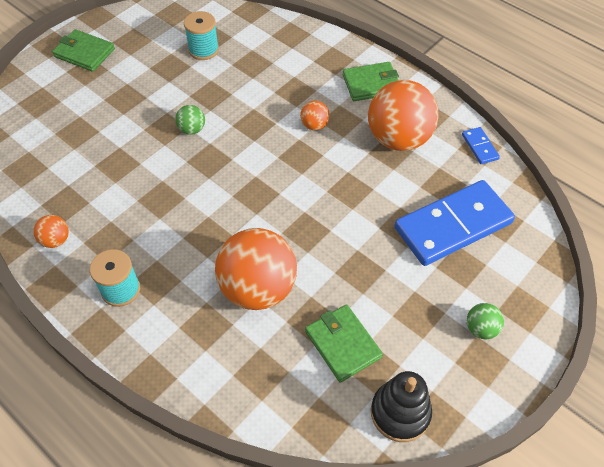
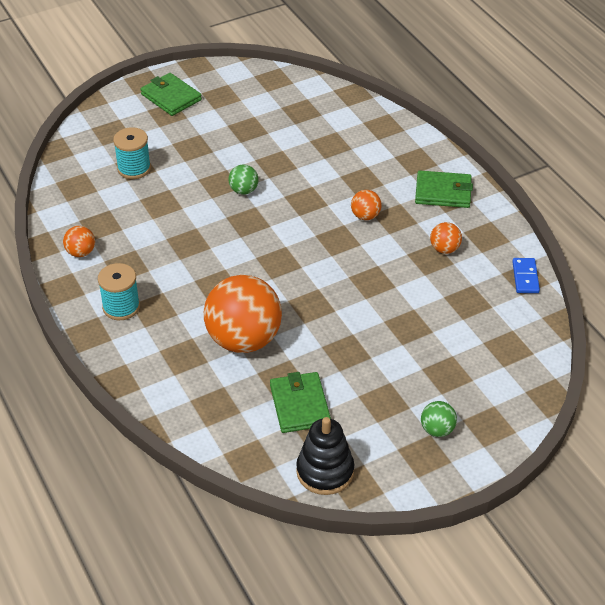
camera: 20 degrees right, 10 degrees down
turquoise spool [184,11,219,60] -> turquoise spool moved to [113,127,151,179]
orange ball [368,80,439,151] -> orange ball [430,222,462,254], size x0.44
blue domino [394,180,515,266] -> none

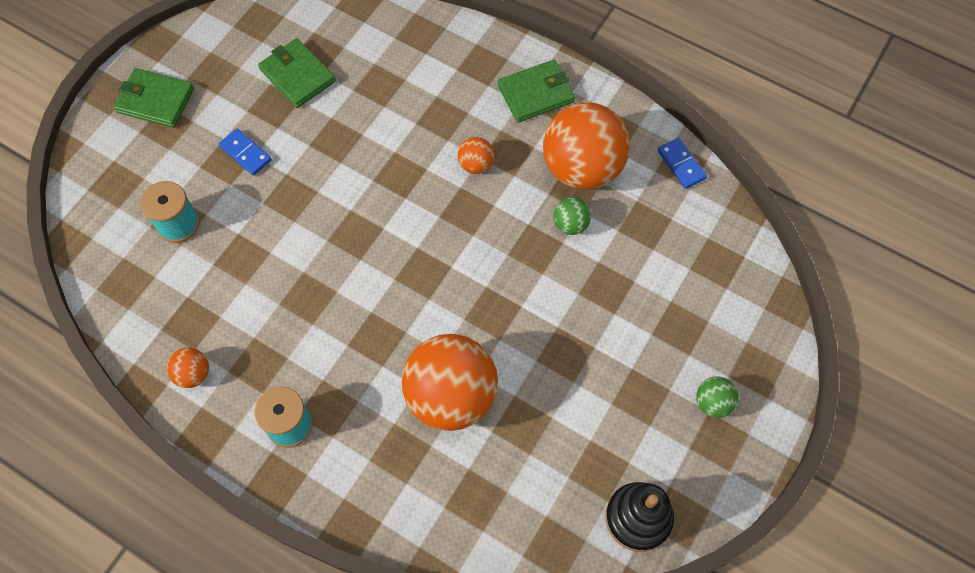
camera: 30 degrees left, 20 degrees up
green ball [228,164,259,195] -> green ball moved to [553,197,592,235]
green wallet [270,372,331,433] -> green wallet moved to [258,38,336,108]
orange ball [430,222,462,254] -> orange ball [543,102,630,190], size x2.29
none -> blue domino [219,129,272,176]

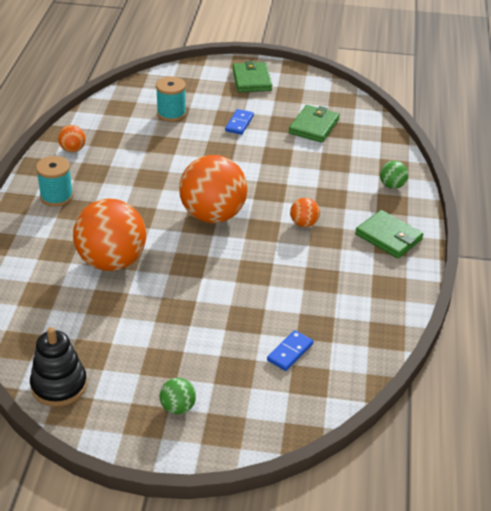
camera: 65 degrees right, 25 degrees down
orange ball [543,102,630,190] -> orange ball moved to [179,155,248,223]
green ball [553,197,592,235] -> green ball moved to [380,161,408,189]
blue domino [658,138,707,189] -> blue domino moved to [267,330,314,371]

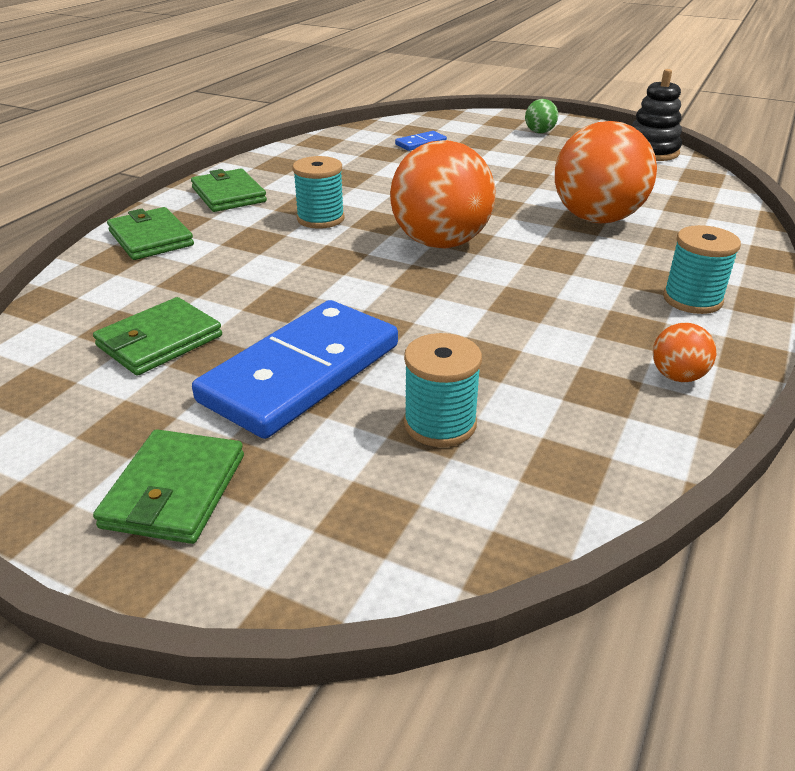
camera: 160 degrees left, 5 degrees down
blue domino [225,109,254,135] -> blue domino [192,300,398,439], size x2.39
orange ball [290,198,320,227] -> turquoise spool [292,156,344,229]
green ball [380,161,408,189] -> green wallet [107,207,194,260]

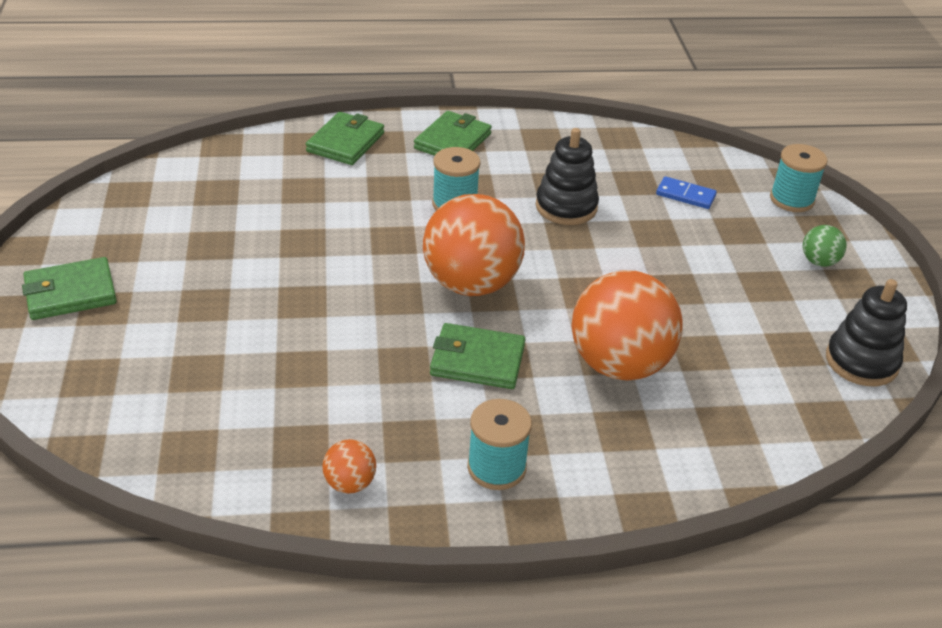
camera: 55 degrees right, 5 degrees up
green wallet [93,297,222,376] -> green wallet moved to [430,323,525,389]
blue domino [192,300,398,439] -> none
turquoise spool [404,333,482,447] -> turquoise spool moved to [770,144,828,212]
none -> black stacking toy [536,128,599,225]

